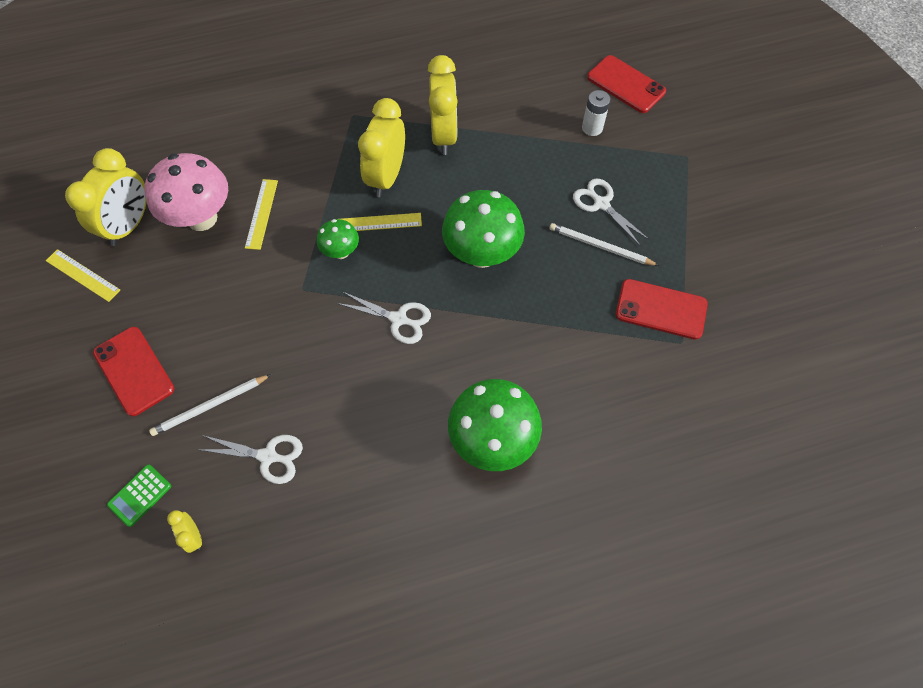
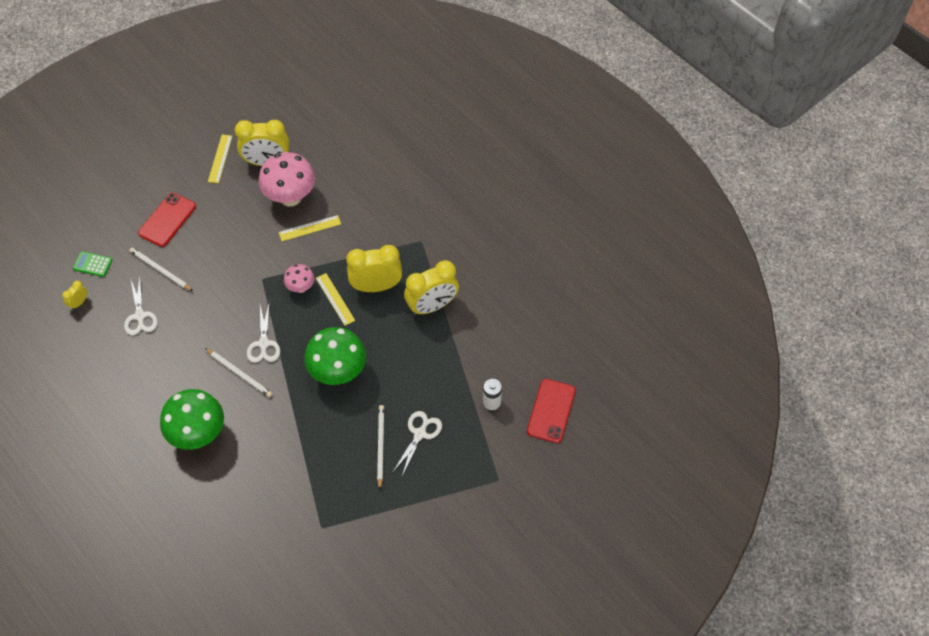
camera: 65 degrees right, 5 degrees down
green mushroom [317,219,359,259] -> pink mushroom [284,264,315,293]
red phone [616,279,708,340] -> none
none -> white pencil [205,348,272,397]

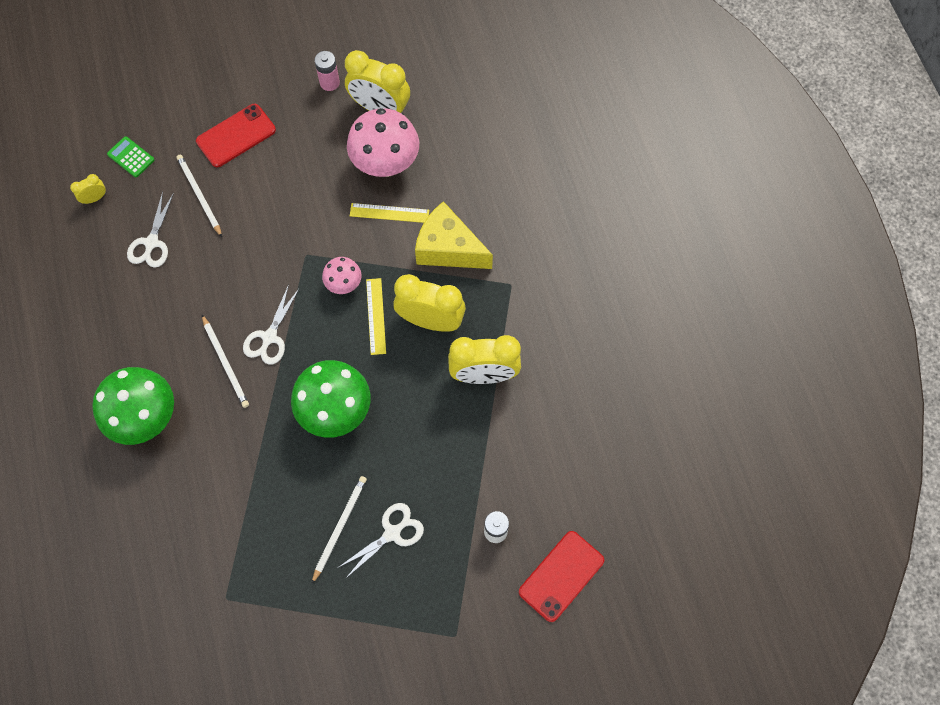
camera: 25 degrees right, 10 degrees up
yellow ruler [208,134,232,183] -> pink battery [314,51,340,91]
none -> yellow cheese [415,201,493,269]

